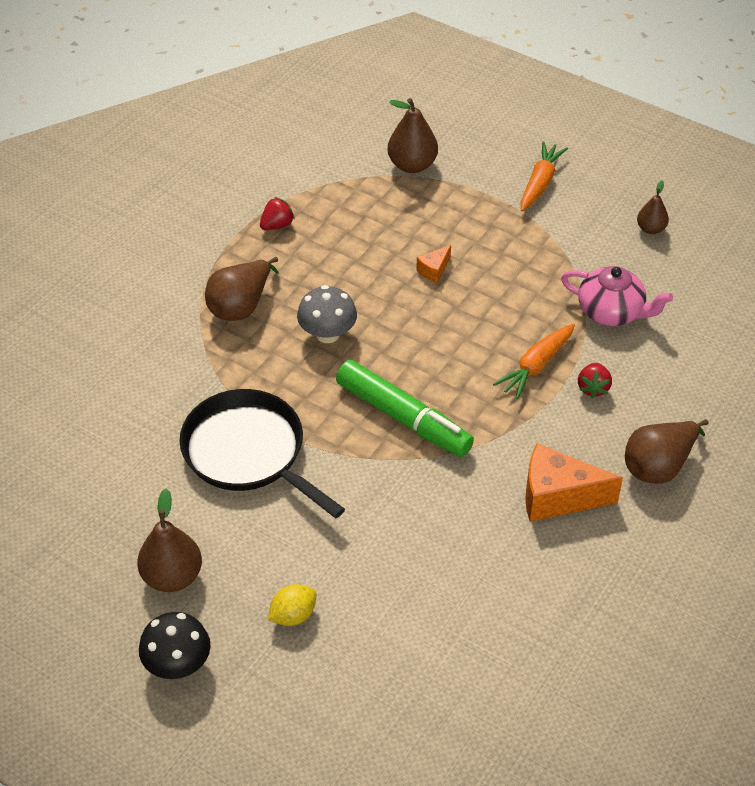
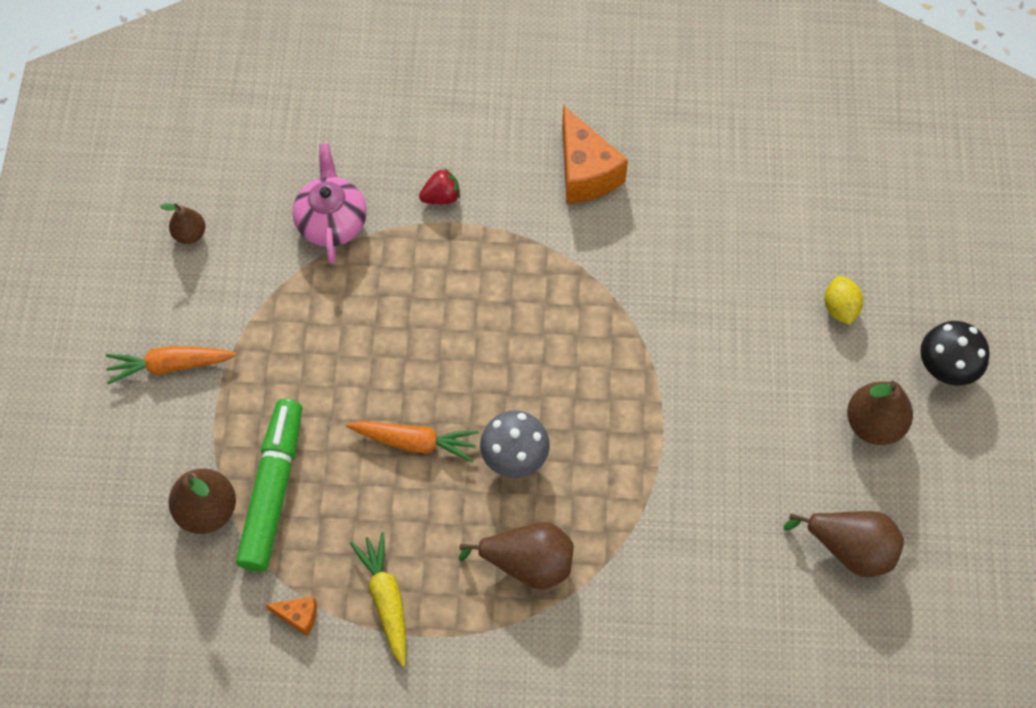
camera: 120 degrees left, 15 degrees up
black pan [179,389,345,518] -> none
red strawberry [260,197,295,230] -> yellow carrot [350,532,406,667]
yellow lemon [268,584,317,626] -> yellow lemon turned 60 degrees clockwise [824,276,863,325]
green marker [336,360,474,457] -> green marker moved to [236,399,302,572]
orange cheese [416,245,451,283] -> orange cheese moved to [265,597,317,636]
orange carrot [493,324,575,400] -> orange carrot moved to [346,421,479,462]
brown pear [625,419,708,483] -> brown pear moved to [783,511,904,577]

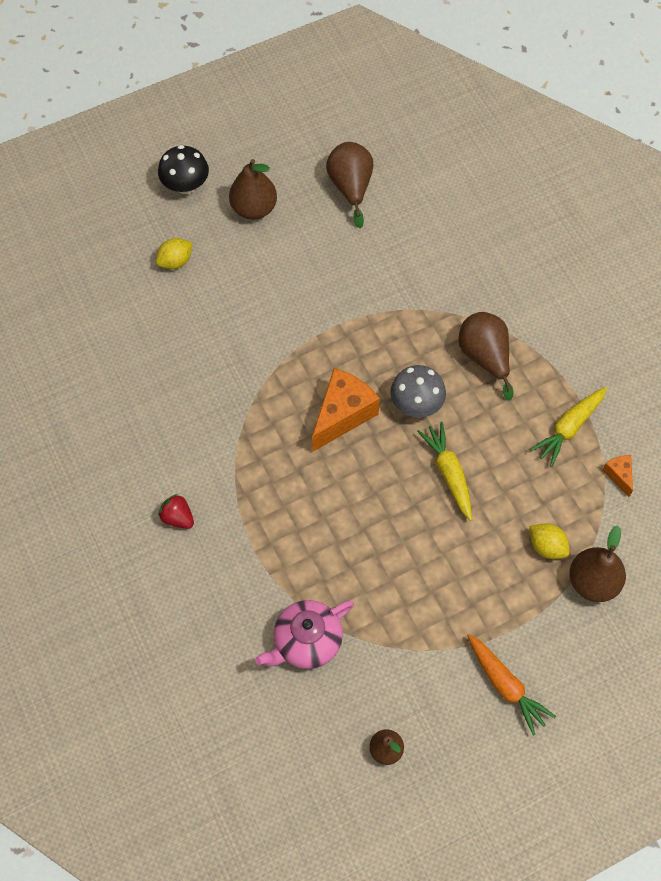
camera: 120 degrees left, 0 degrees up
green marker [236,399,302,572] -> yellow lemon [530,523,570,559]
orange carrot [346,421,479,462] -> yellow carrot [417,422,472,521]
red strawberry [419,168,460,204] -> red strawberry moved to [158,494,194,529]
orange cheese [562,105,628,204] -> orange cheese moved to [312,368,380,452]

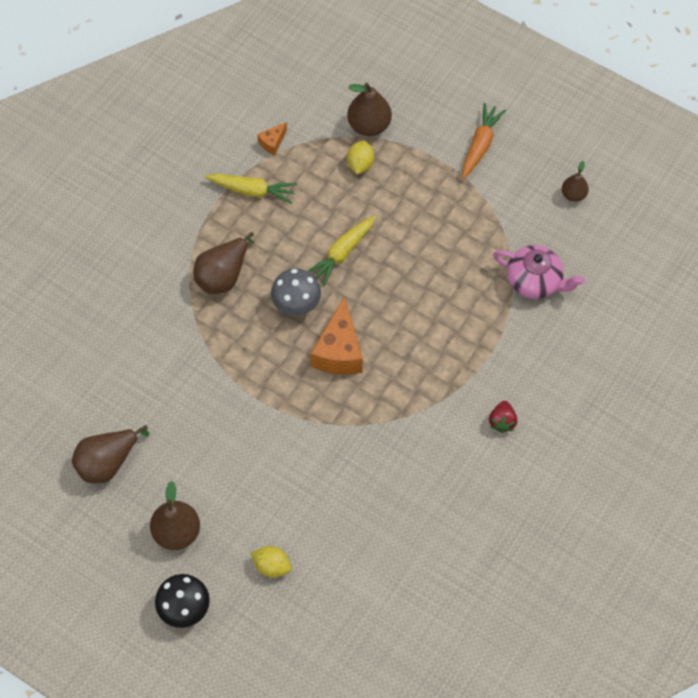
camera: 120 degrees left, 0 degrees up
orange cheese [312,368,380,452] -> orange cheese turned 90 degrees counterclockwise [311,296,363,374]

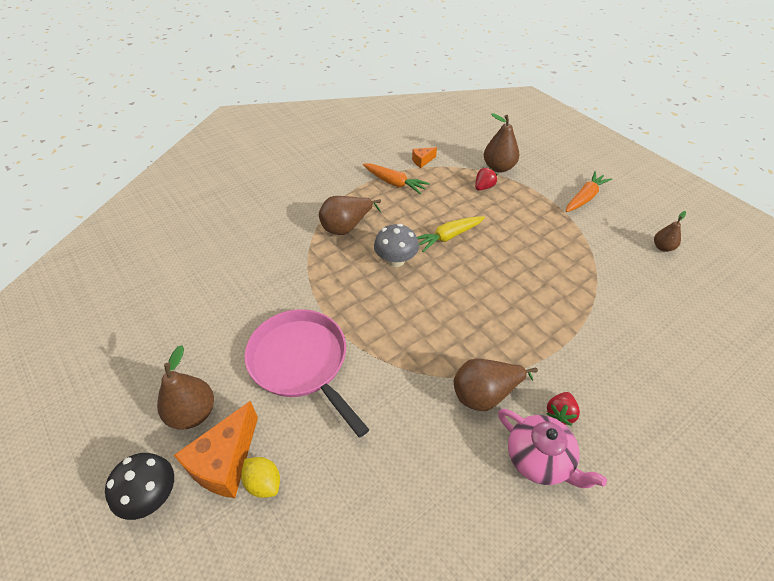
camera: 20 degrees right, 15 degrees down
brown pear [72,425,149,484] -> brown pear moved to [454,359,538,411]
yellow carrot [205,174,297,204] -> orange carrot [363,163,430,195]
orange cheese [311,296,363,374] -> orange cheese moved to [174,401,258,498]
yellow lemon [347,140,374,174] -> red strawberry [475,168,497,191]
pink teapot [493,245,585,299] -> pink teapot moved to [498,409,607,488]
none -> pink pan [244,309,369,438]

